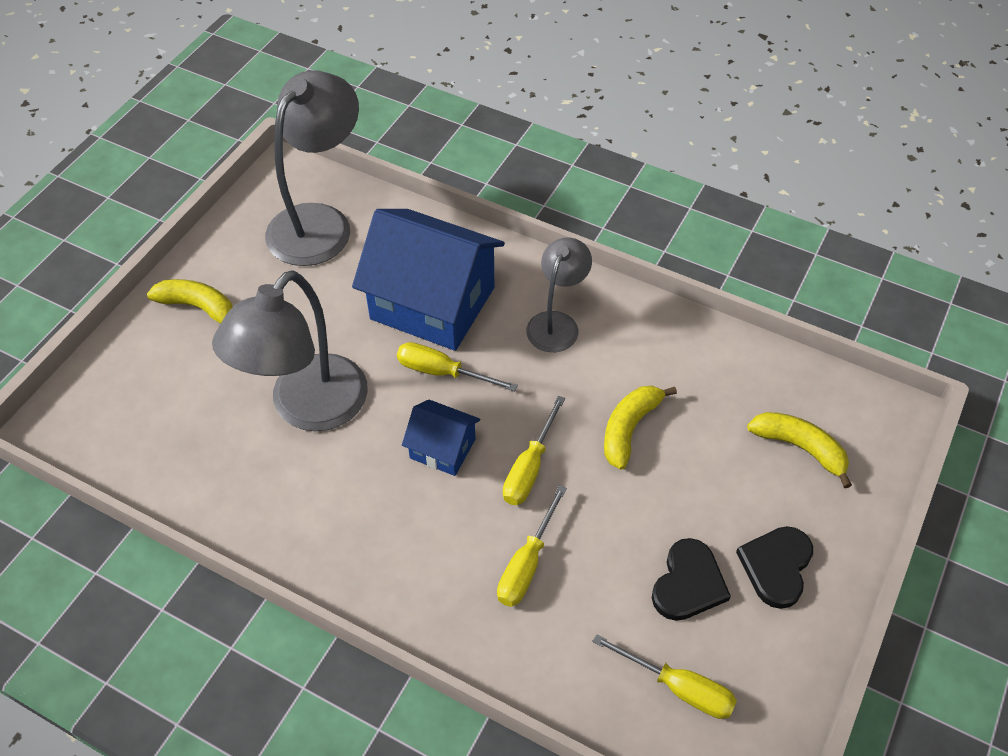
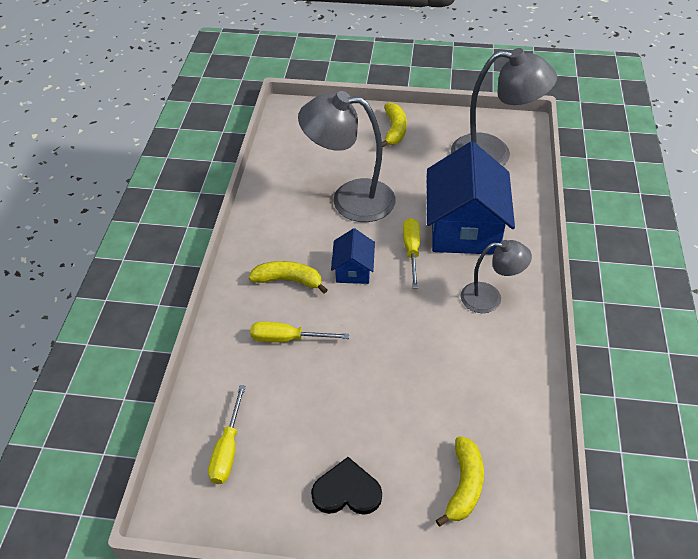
camera: 70 degrees right, 5 degrees down
yellow screwdriver [503,396,565,505] -> none
yellow banana [604,386,677,470] -> yellow banana moved to [249,261,327,293]
black heart [652,538,731,621] -> none

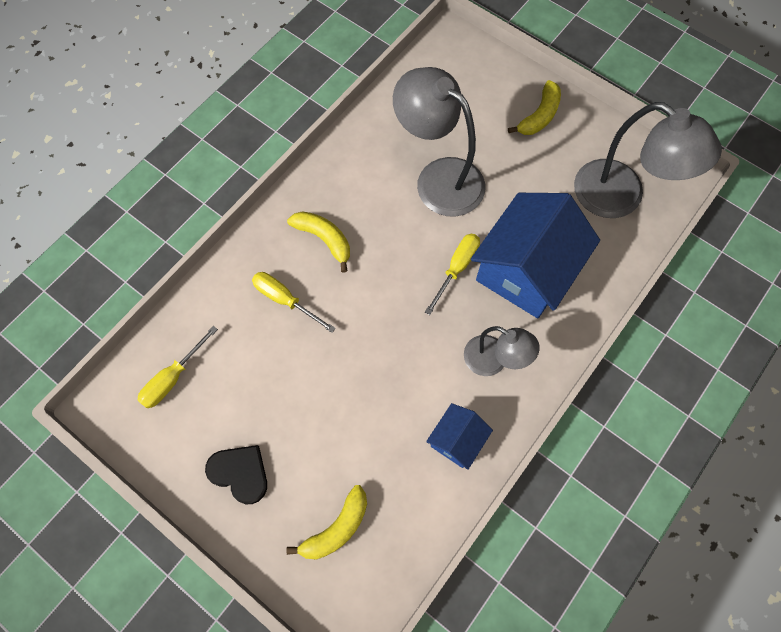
camera: 30 degrees right, 20 degrees up
blue house [331,228,375,284] -> blue house moved to [426,403,493,470]

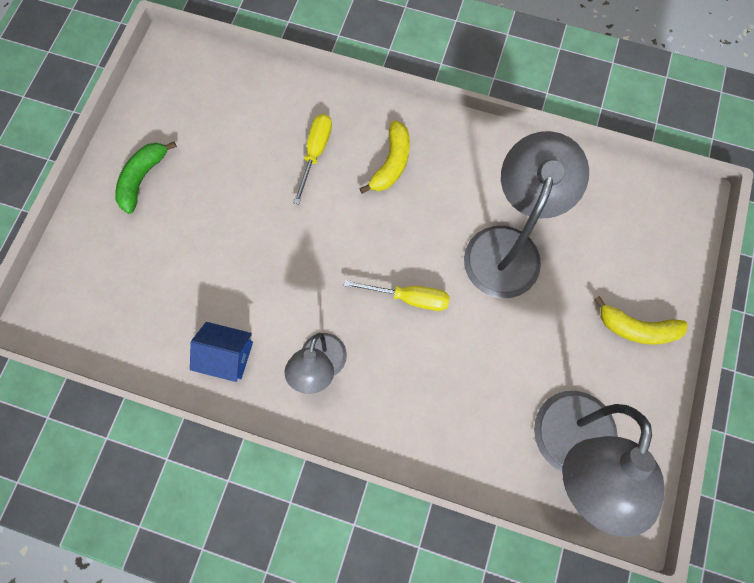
camera: 70 degrees right, 5 degrees up
yellow screwdriver [138,326,218,408] -> none
black heart [205,445,267,504] -> green banana [115,142,177,214]
yellow banana [286,485,367,560] -> none
blue house [471,193,600,318] -> none

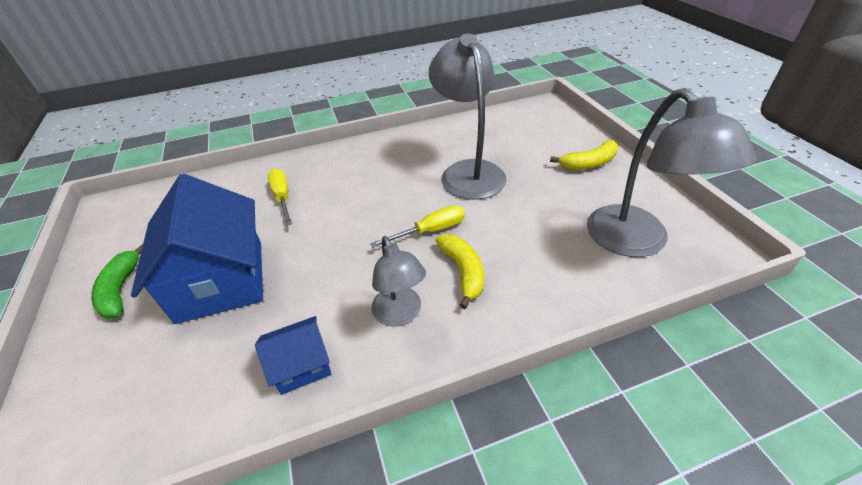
camera: 35 degrees left, 30 degrees down
yellow banana [359,121,410,194] -> yellow banana moved to [435,234,484,309]
none -> blue house [131,174,263,324]

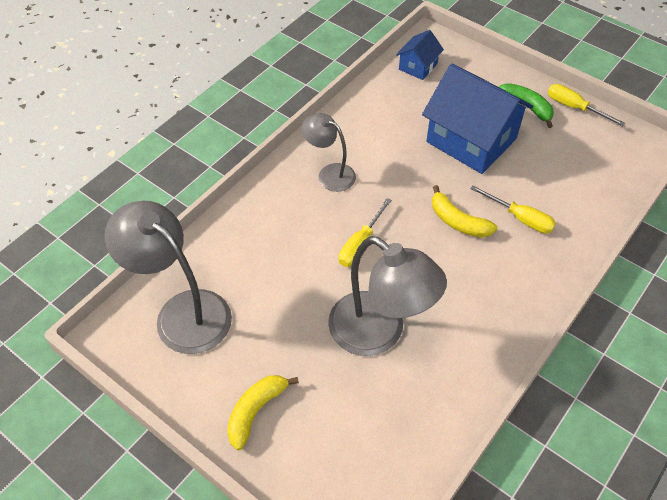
camera: 145 degrees right, 10 degrees up
blue house [255,316,331,395] -> blue house moved to [396,30,444,80]
yellow banana [435,234,484,309] -> yellow banana moved to [432,185,497,238]
none -> yellow screwdriver [548,84,625,126]

